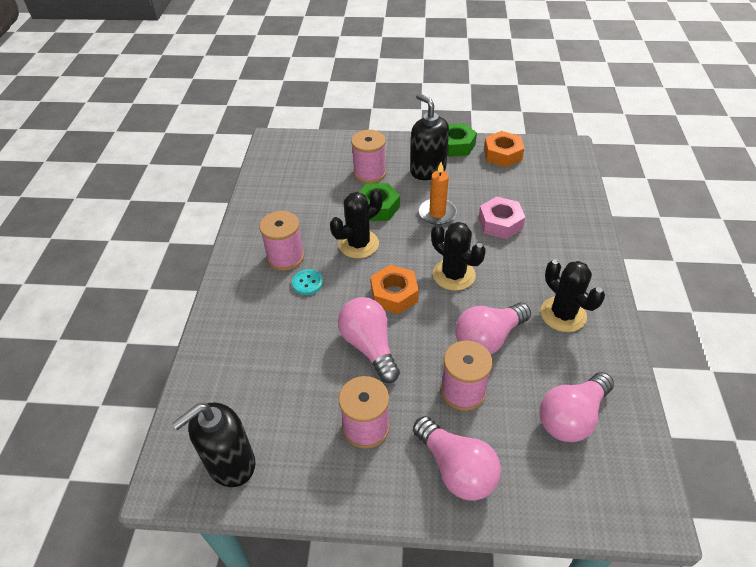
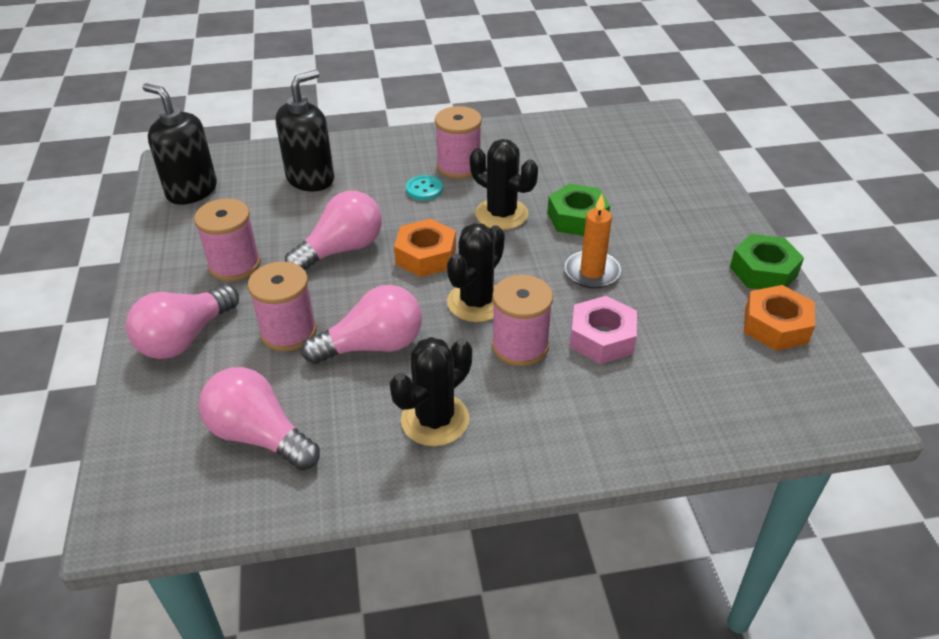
camera: 75 degrees right, 5 degrees down
pink spool [351,130,386,183] -> pink spool moved to [492,275,553,366]
black soap dispenser [410,93,449,180] -> black soap dispenser moved to [276,70,334,191]
pink light bulb [455,303,531,354] -> pink light bulb turned 120 degrees clockwise [301,285,422,364]

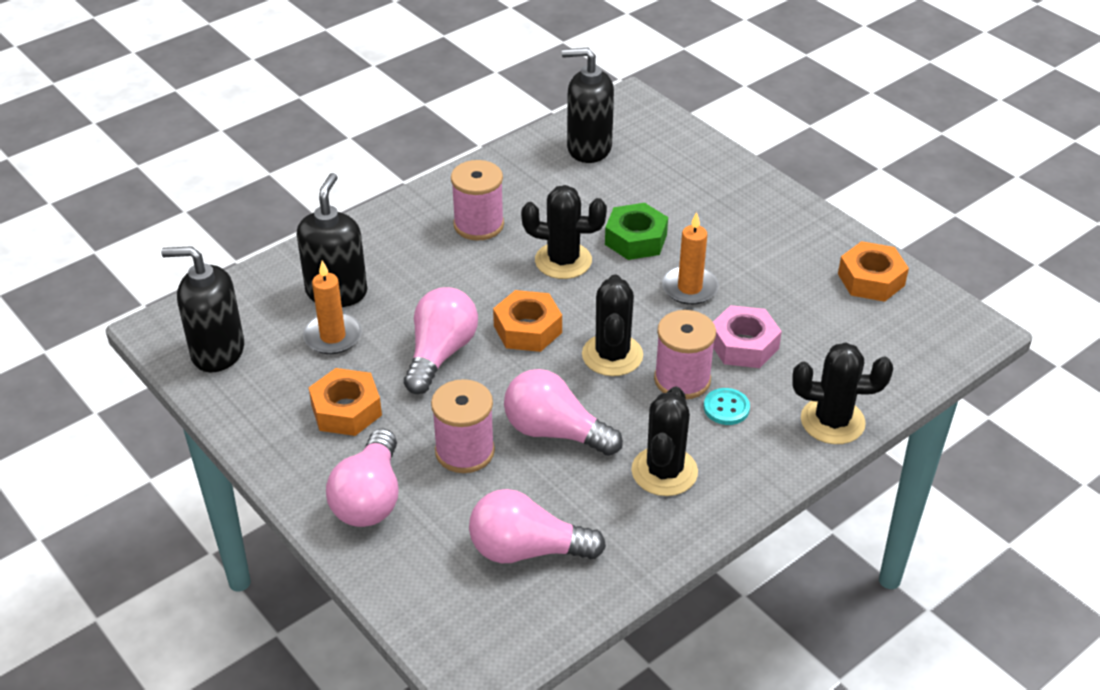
camera: 30 degrees left, 0 degrees up
pink spool [194,198,261,281] -> orange nut [309,368,382,436]
pink light bulb [301,285,422,364] -> pink light bulb turned 105 degrees counterclockwise [504,369,623,456]
turquoise button [406,175,443,200] -> turquoise button moved to [704,388,750,425]
green nut [730,234,804,289] -> none
none -> orange candle [303,260,362,354]
none -> black soap dispenser [562,48,614,163]
none -> black cactus [792,342,893,444]

